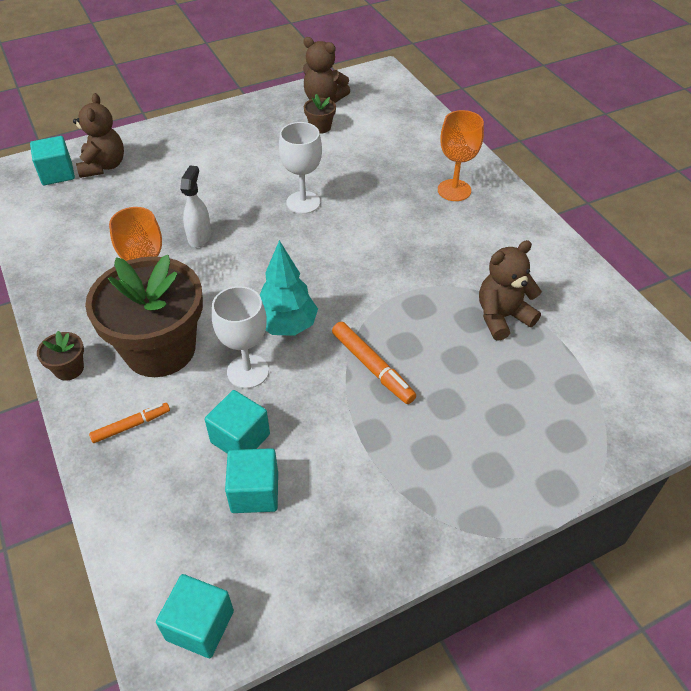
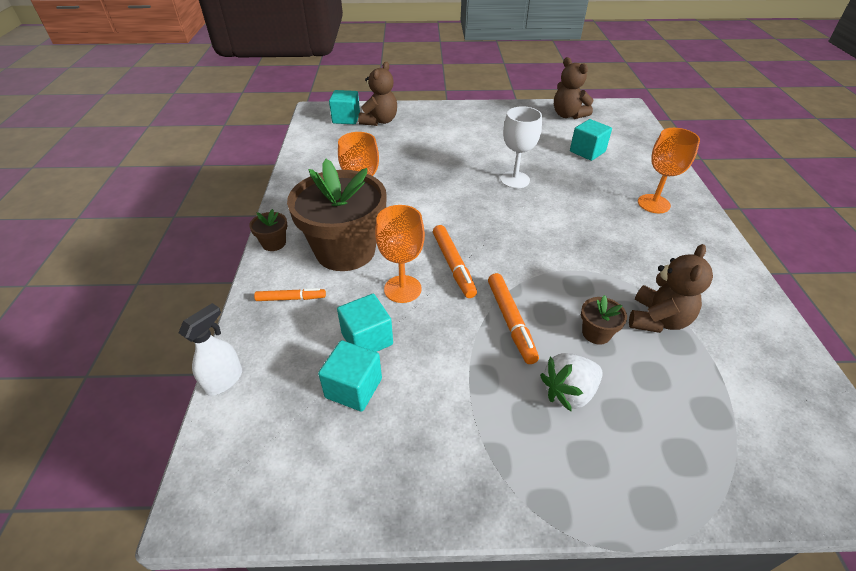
camera: 25 degrees right, 5 degrees down
turquoise cube [156,574,234,658] -> turquoise cube moved to [570,119,612,161]
white spray bottle [180,165,211,247] -> white spray bottle moved to [179,303,242,396]
white goblet [212,286,269,389] -> orange goblet [375,205,425,303]
turquoise tree [260,240,318,336] -> orange marker [433,225,477,298]
brown flower pot [304,94,336,134] -> brown flower pot moved to [581,295,627,345]
brown teddy bear [479,240,542,341] -> brown teddy bear turned 120 degrees clockwise [629,244,713,333]
none -> white strawberry [540,353,603,412]

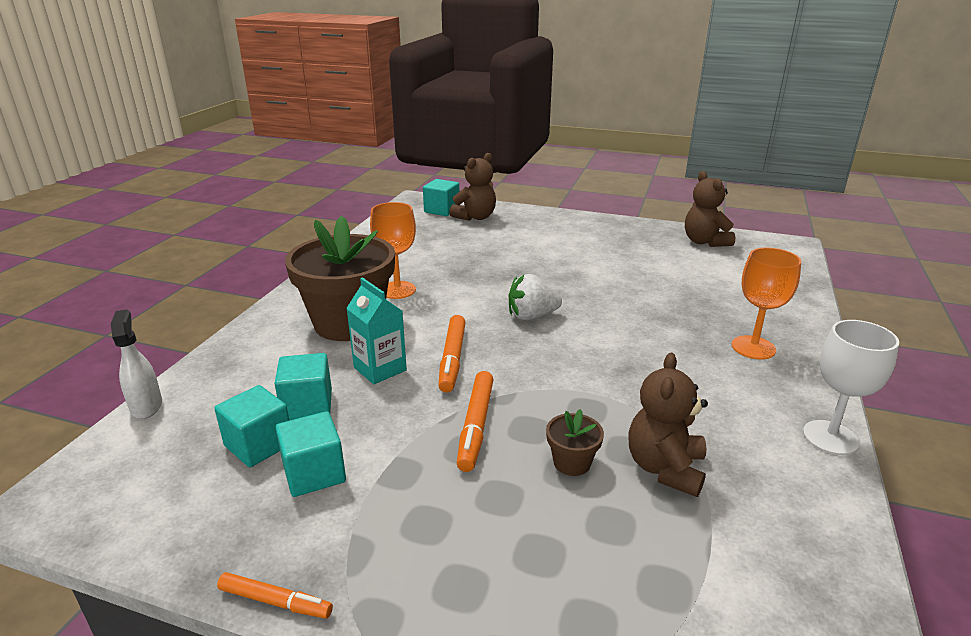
camera: 20 degrees right, 15 degrees down
white spray bottle [179,303,242,396] -> white spray bottle turned 75 degrees counterclockwise [111,309,162,419]
brown flower pot [249,209,287,251] -> none
orange marker [254,288,326,301] -> orange marker moved to [217,572,333,619]
orange goblet [375,205,425,303] -> turquoise carton [346,277,407,384]
white goblet [500,106,542,189] -> white goblet moved to [803,320,899,455]
white strawberry [540,353,603,412] -> white strawberry moved to [509,274,562,320]
turquoise cube [570,119,612,161] -> turquoise cube moved to [276,411,346,497]
brown teddy bear [629,244,713,333] -> brown teddy bear turned 150 degrees clockwise [628,353,708,497]

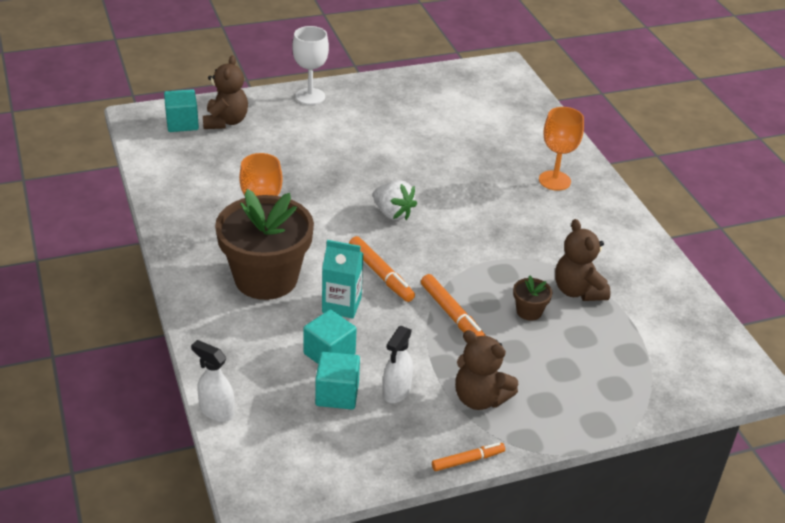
camera: 40 degrees left, 10 degrees up
turquoise cube [276,411,346,497] -> white spray bottle [383,326,413,403]
white strawberry [509,274,562,320] -> white strawberry turned 90 degrees counterclockwise [373,180,417,220]
brown teddy bear [685,171,735,247] -> brown teddy bear moved to [455,330,518,410]
white goblet [803,320,899,455] -> white goblet moved to [292,26,329,105]

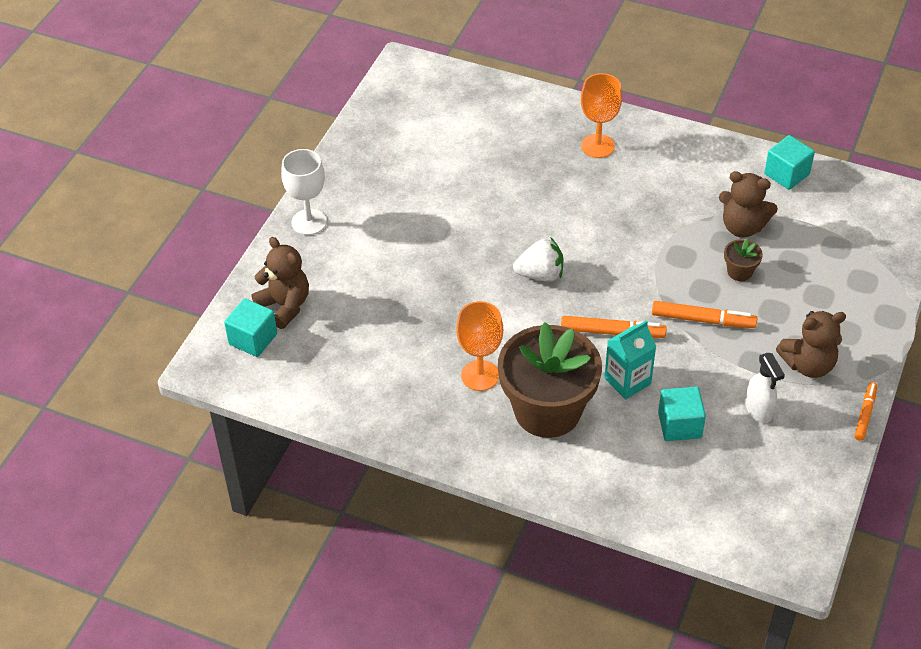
camera: 45 degrees left, 10 degrees up
white spray bottle [191,340,235,422] -> none
turquoise cube [315,352,360,409] -> turquoise cube moved to [764,135,815,190]

